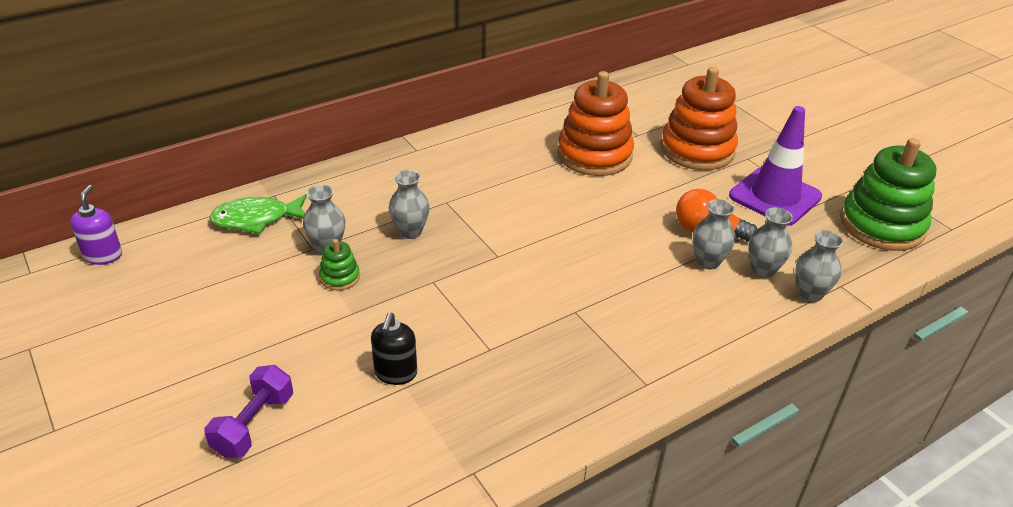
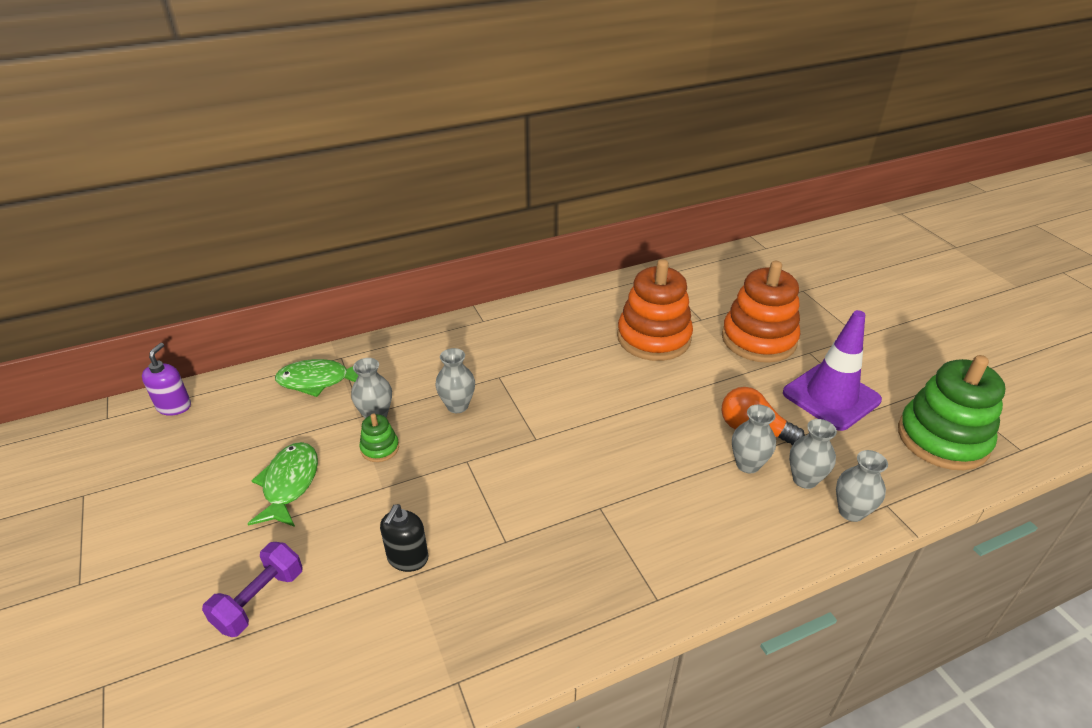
camera: 10 degrees right, 0 degrees up
none -> green fish [247,442,318,527]

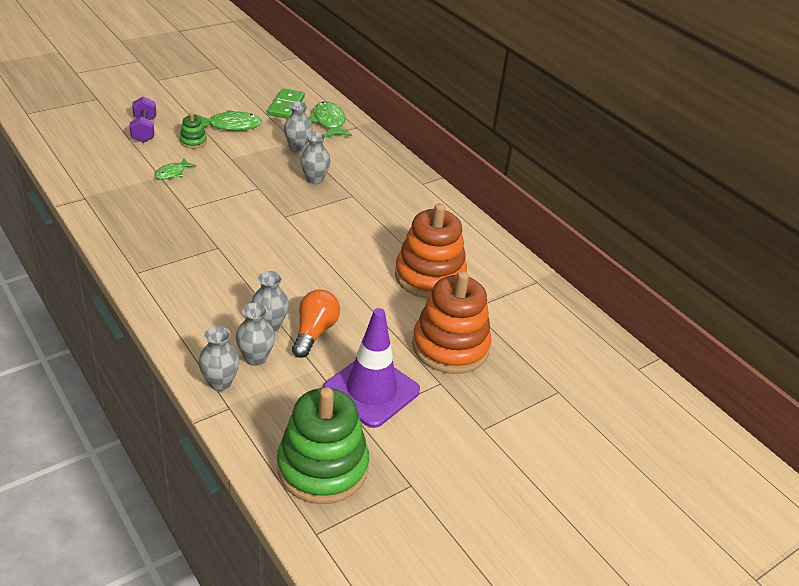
camera: 75 degrees right, 0 degrees up
purple soap dispenser [142,343,191,416] -> none
purple dumbbell [202,542,303,637] -> purple dumbbell turned 60 degrees clockwise [129,96,156,143]
green stacking toy [359,413,399,462] -> green stacking toy moved to [180,112,207,149]
black soap dispenser [380,504,428,572] -> green fish [155,159,196,179]
none -> green domino [268,88,305,119]

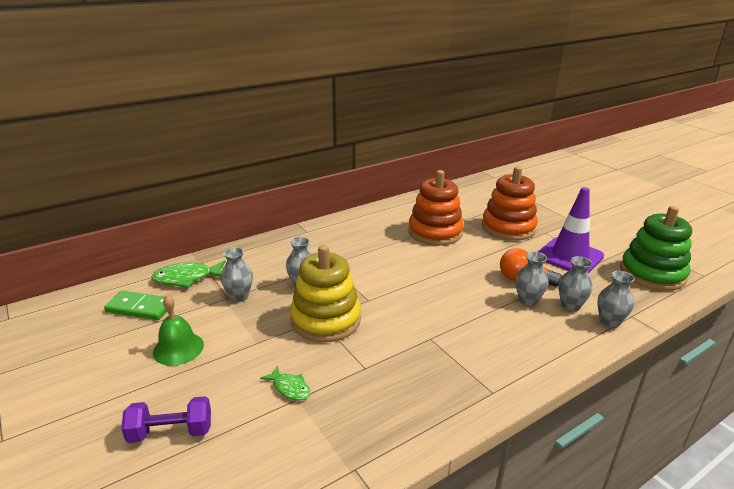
camera: 85 degrees left, 10 degrees down
green stacking toy [180,112,207,149] -> none
green fish [194,110,262,131] -> green bell [153,295,204,366]
none -> yellow stacking toy [290,245,361,342]

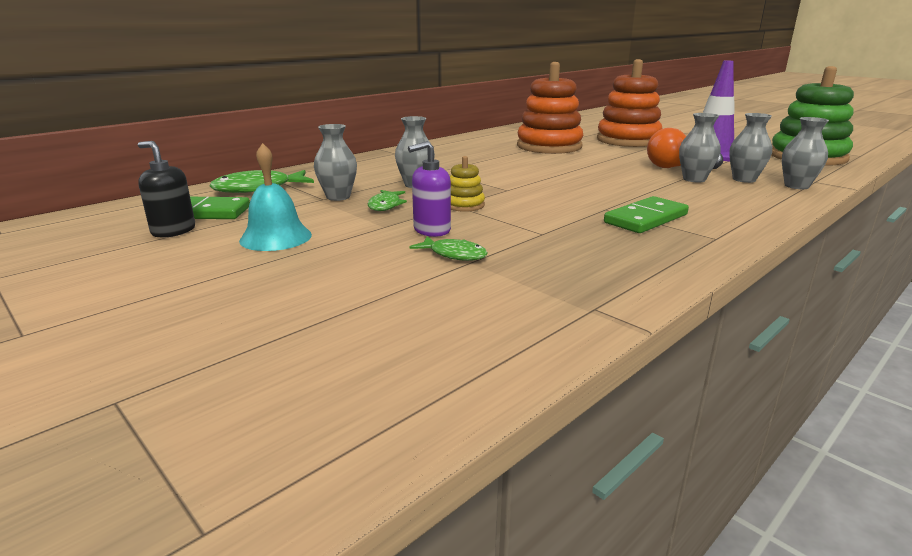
camera: 10 degrees left, 5 degrees down
purple dumbbell [121,396,211,443] -> none
green bell [153,295,204,366] -> turquoise bell [239,143,312,251]
yellow stacking toy [290,245,361,342] -> yellow stacking toy [450,156,485,212], size x0.44
none -> black soap dispenser [138,141,195,238]
none -> green fish [368,190,407,211]
none -> purple soap dispenser [408,141,451,237]
none -> green domino [604,196,689,233]

